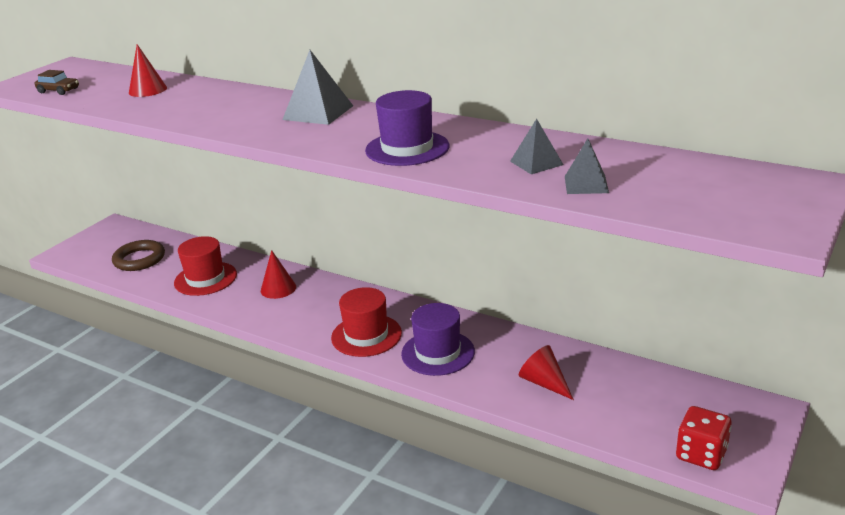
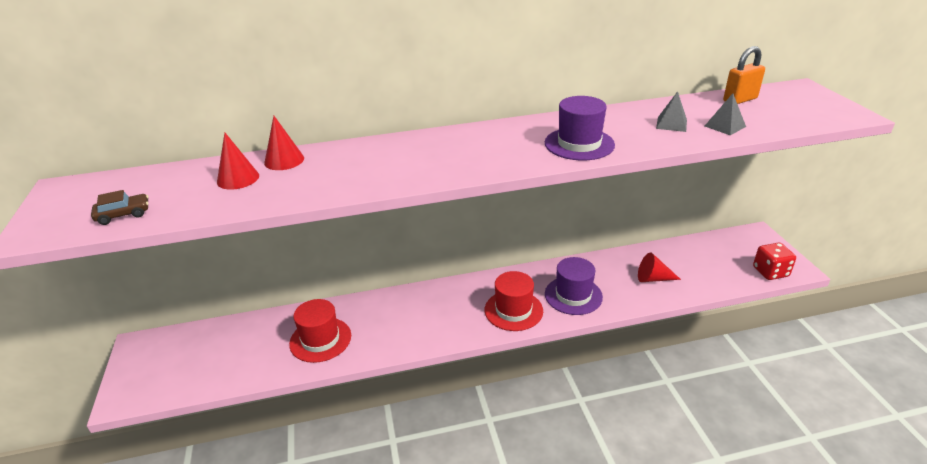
camera: 45 degrees left, 5 degrees up
brown ring [112,240,165,271] -> none
red cone [261,250,296,299] -> red cone moved to [264,116,304,170]
grey pyramid [282,50,353,125] -> none
none -> orange padlock [723,46,765,104]

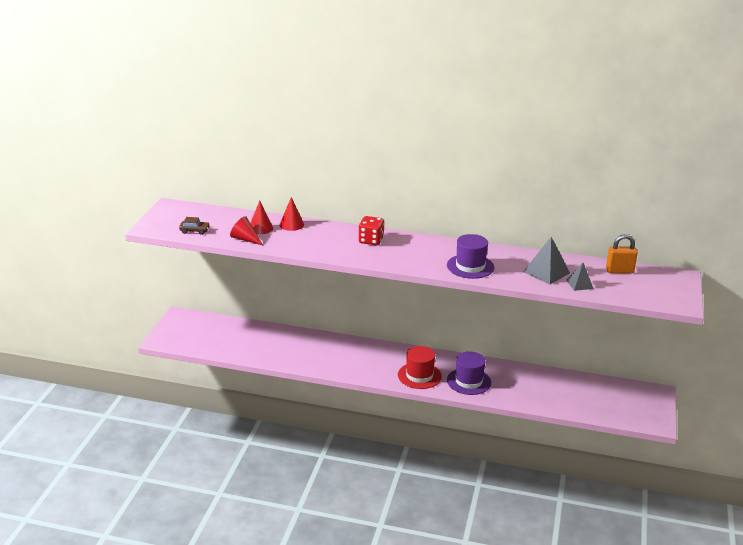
camera: 25 degrees right, 5 degrees down
red hat [289,299,351,363] -> none
red cone [638,253,681,282] -> red cone moved to [230,216,263,245]
grey pyramid [656,91,687,132] -> grey pyramid [523,237,570,284], size x1.62
red dice [753,243,796,280] -> red dice moved to [359,216,384,245]

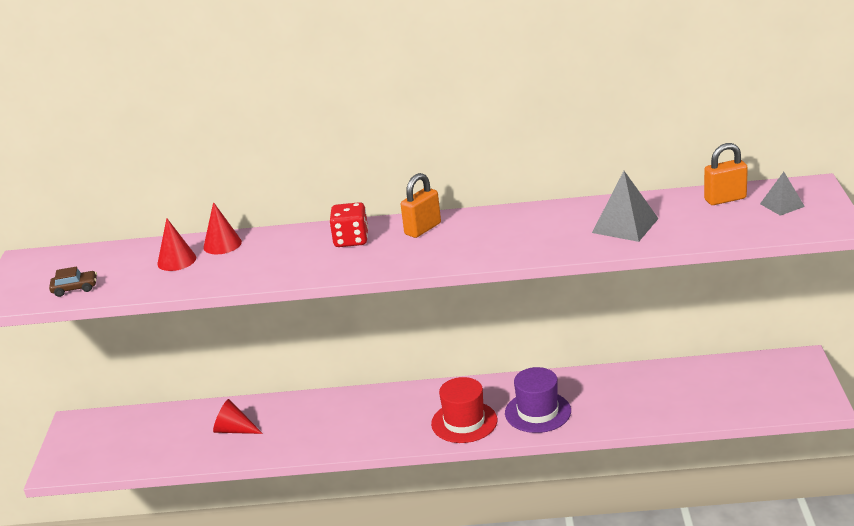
camera: 10 degrees left, 0 degrees up
red cone [230,216,263,245] -> red cone moved to [213,399,263,434]
purple hat [447,234,494,279] -> none
grey pyramid [566,263,594,291] -> grey pyramid moved to [760,172,805,216]
none -> orange padlock [401,173,441,238]

